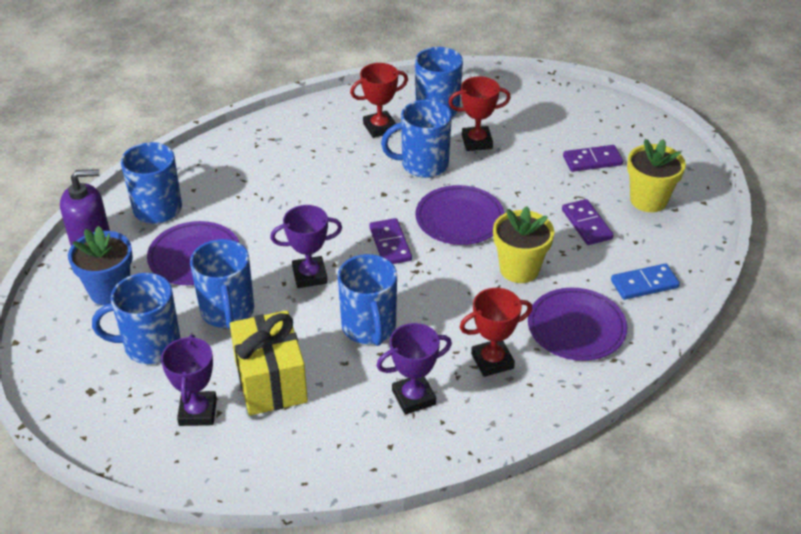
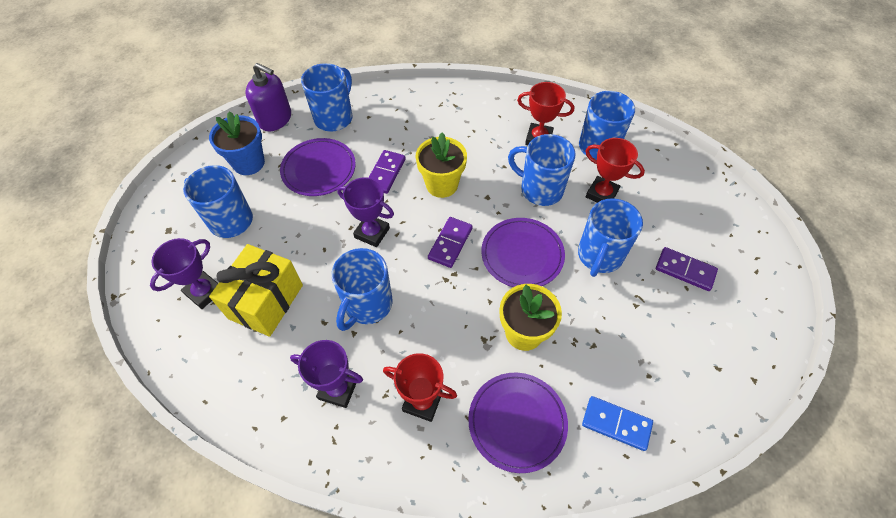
camera: 40 degrees right, 15 degrees up
blue mug [190,239,254,329] -> blue mug moved to [578,198,643,277]
purple domino [562,199,613,245] -> purple domino moved to [368,150,406,194]
yellow flower pot [627,139,686,212] -> yellow flower pot moved to [416,132,467,198]

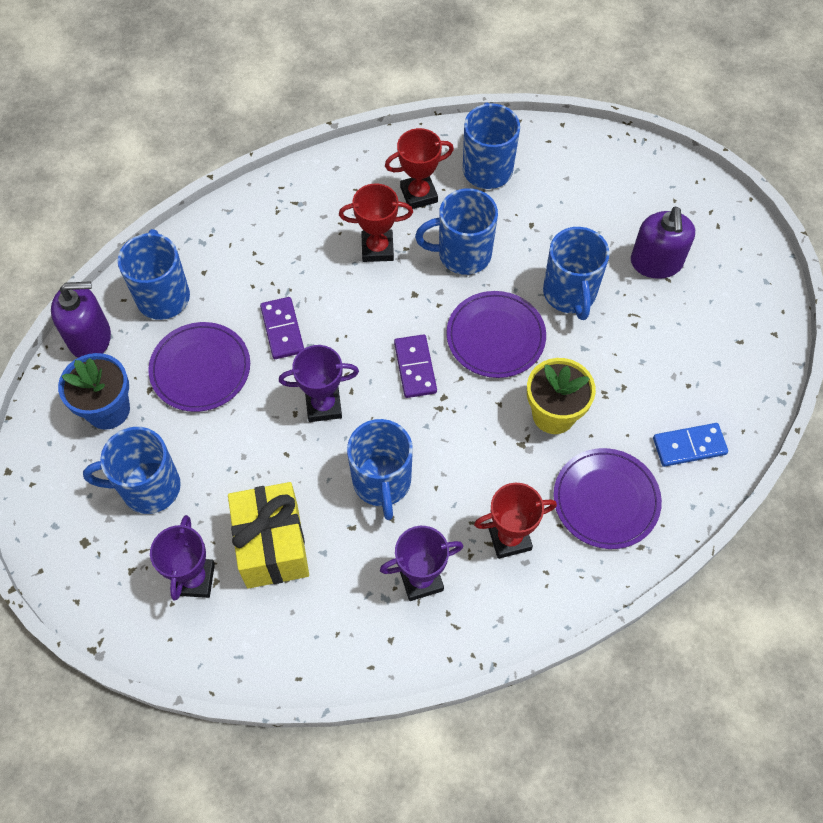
camera: 35 degrees left, 5 degrees up
yellow flower pot [416,132,467,198] -> none
red trophy [585,138,645,203] -> red trophy moved to [339,183,413,262]
purple domino [656,247,718,291] -> purple soap dispenser [631,206,695,279]

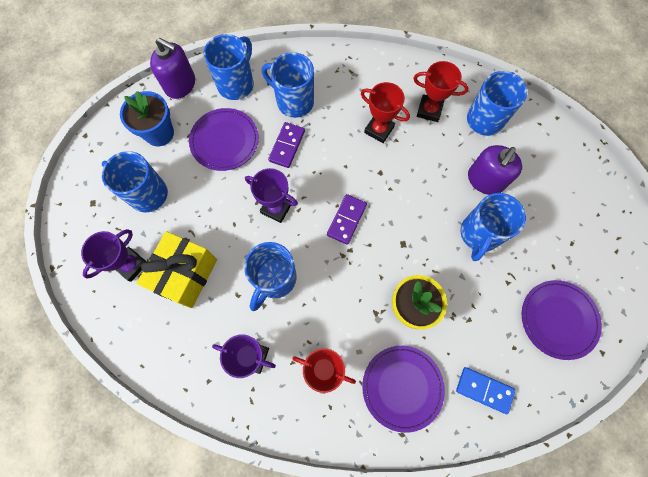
camera: 35 degrees right, 10 degrees up
blue mug [415,188,498,275] -> blue mug moved to [262,52,314,118]
purple plate [446,291,546,378] -> purple plate moved to [522,280,602,360]
purple soap dispenser [631,206,695,279] -> purple soap dispenser moved to [468,145,522,195]

